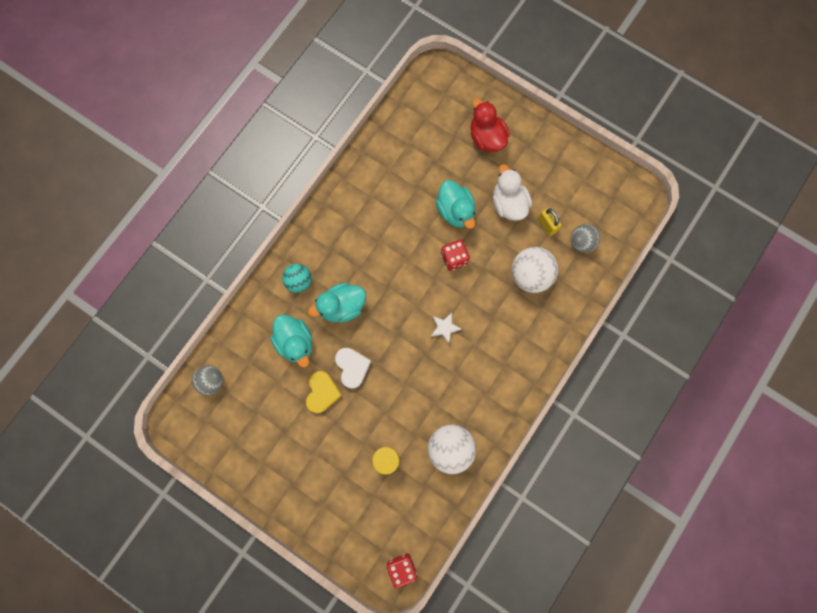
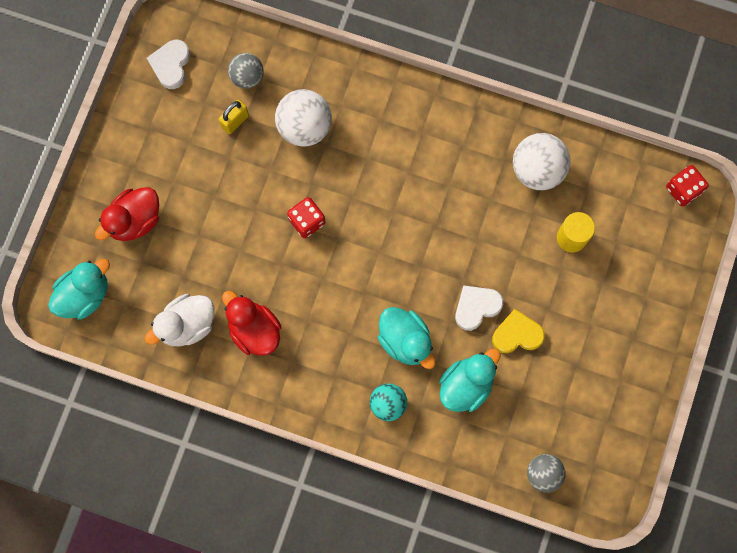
camera: 105 degrees left, 0 degrees up
white star [431,312,462,344] -> none
turquoise duck [435,180,475,229] -> turquoise duck moved to [48,259,110,320]
white duck [493,164,532,221] -> white duck moved to [145,294,214,346]
none -> white heart [147,40,190,89]
none -> red duck [222,291,281,356]

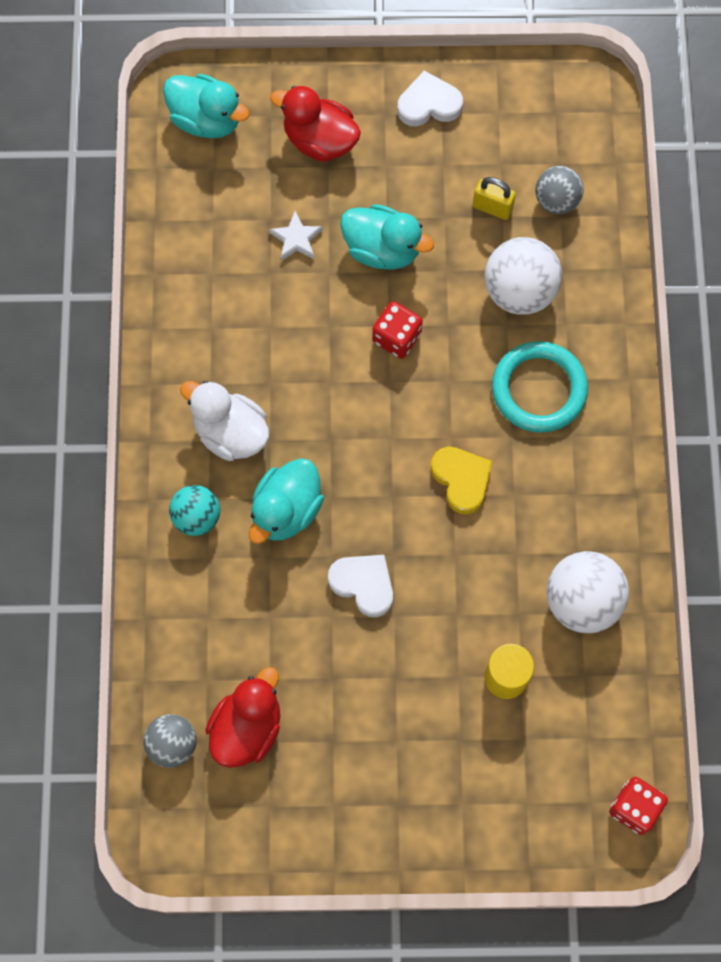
camera: 70 degrees right, 5 degrees down
white duck [145,294,214,346] -> white duck moved to [180,381,269,461]
white heart [147,40,190,89] -> white heart moved to [397,71,463,126]
red duck [222,291,281,356] -> red duck moved to [205,667,280,768]
turquoise duck [439,349,501,412] -> turquoise duck moved to [340,204,434,270]
yellow heart [492,309,545,353] -> yellow heart moved to [431,446,492,514]
none -> white star [269,211,323,261]
none -> turquoise ring [492,341,588,433]

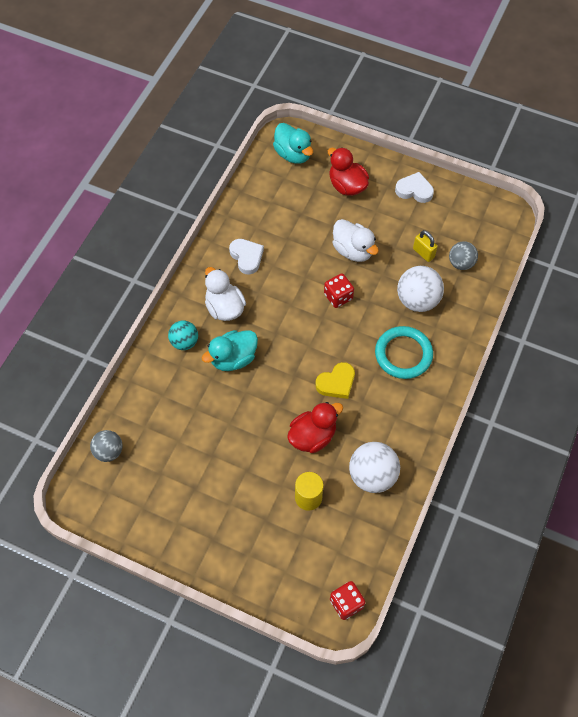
camera: 25 degrees right, 10 degrees down
red duck [205,667,280,768] -> red duck moved to [287,402,343,453]
white star [269,211,323,261] -> none
white heart [328,555,393,617] -> white heart moved to [229,239,264,275]
turquoise duck [340,204,434,270] -> white duck [332,219,379,262]
yellow heart [431,446,492,514] -> yellow heart turned 60 degrees clockwise [316,362,355,399]

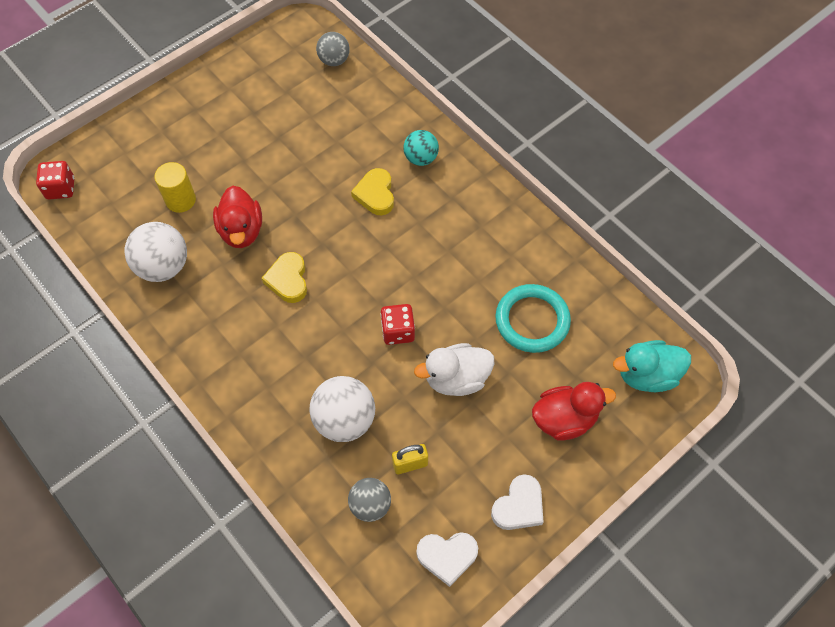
camera: 115 degrees right, 0 degrees up
turquoise duck [202,330,258,371] -> yellow heart [351,168,394,215]
white duck [205,267,246,321] -> none
white heart [229,239,264,275] -> white heart moved to [417,532,478,587]
turquoise ring [375,326,433,379] -> turquoise ring moved to [495,284,571,353]

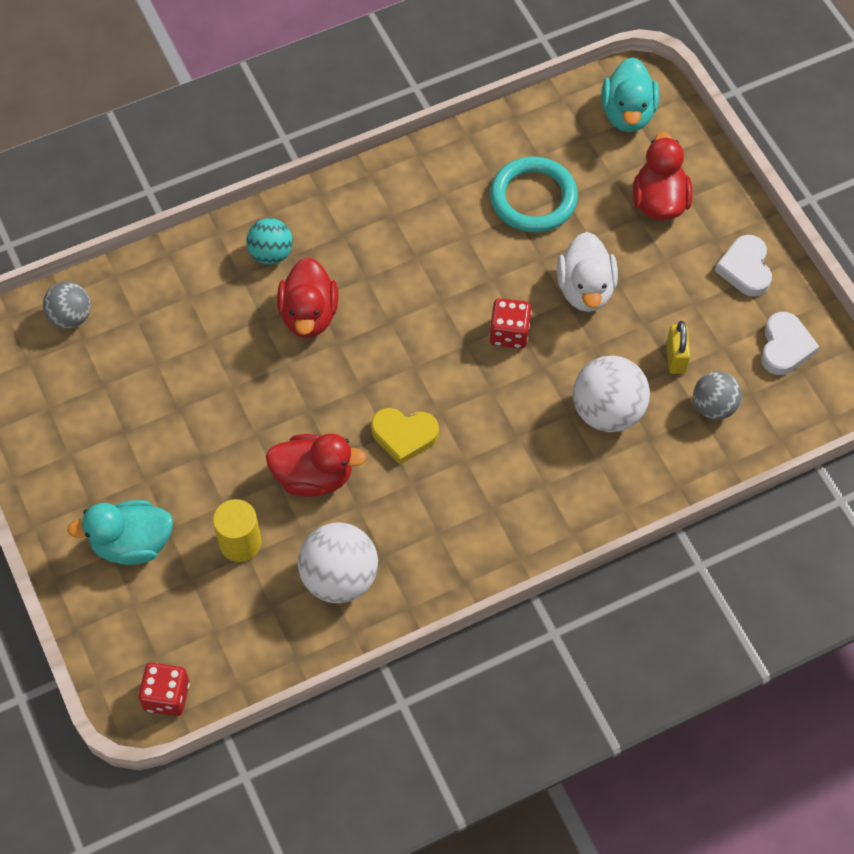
camera: 75 degrees left, 0 degrees up
yellow heart [351,168,394,215] -> red duck [277,257,339,338]
white heart [491,474,543,530] -> white heart turned 150 degrees counterclockwise [715,235,772,297]
none -> turquoise duck [67,500,173,565]

